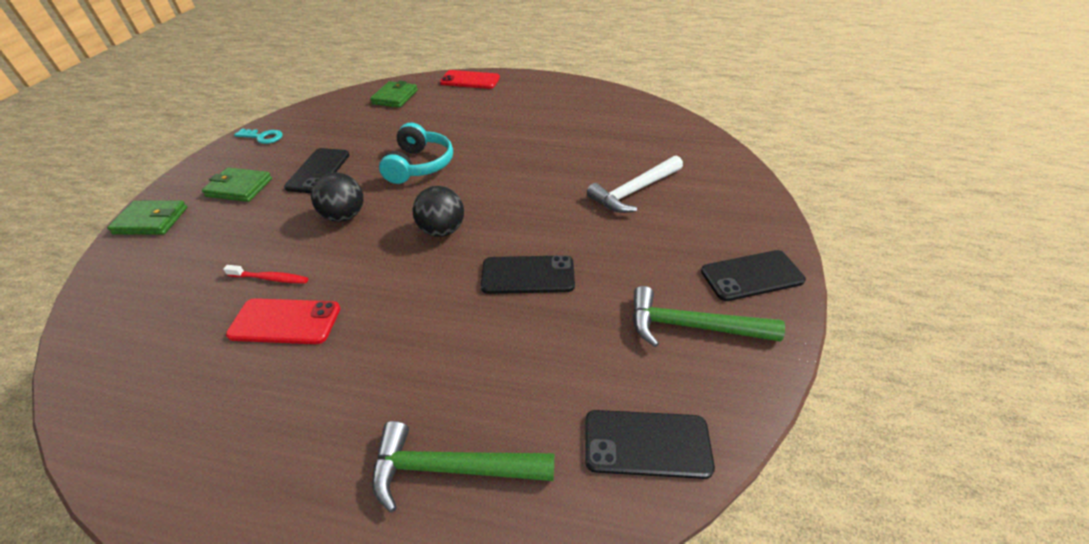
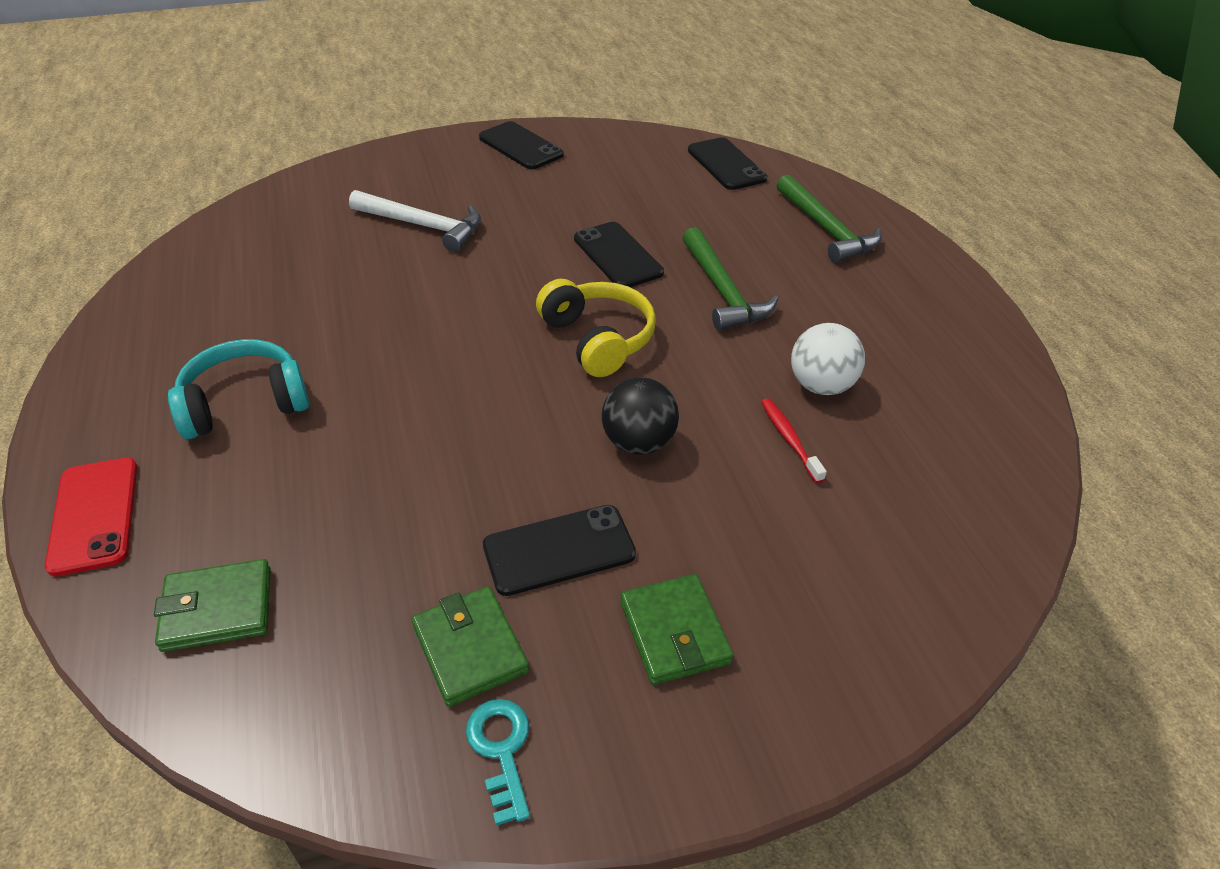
camera: 120 degrees left, 0 degrees up
green wallet [107,200,187,235] -> green wallet moved to [412,586,529,707]
red phone [226,298,340,344] -> white ball [791,323,865,395]
turquoise headphones [379,122,453,184] -> turquoise headphones moved to [168,339,309,439]
black ball [412,186,464,237] -> yellow headphones [536,279,656,377]
green hammer [633,286,785,347] -> green hammer moved to [682,227,778,331]

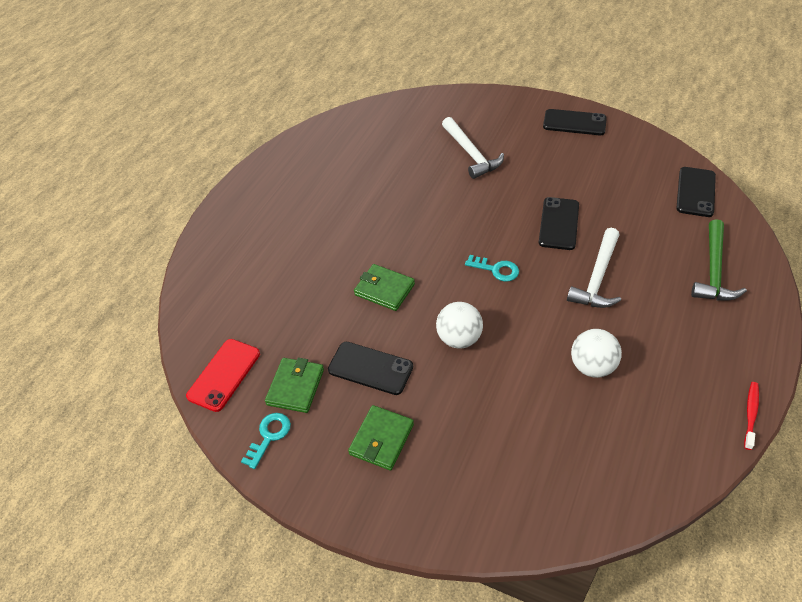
camera: 45 degrees right, 5 degrees up
red phone [45,458,137,576] -> red phone moved to [186,339,260,412]
green wallet [154,559,271,652] -> green wallet moved to [354,264,415,311]
turquoise headphones [168,339,309,439] -> none
black phone [479,121,564,170] -> black phone turned 75 degrees counterclockwise [543,109,607,135]
yellow headphones [536,279,656,377] -> turquoise key [465,255,519,282]
black ball [602,377,679,455] -> white ball [436,302,483,348]
green hammer [682,227,778,331] -> white hammer [567,228,621,308]
red toothbrush [761,398,827,483] -> red toothbrush moved to [744,382,759,450]

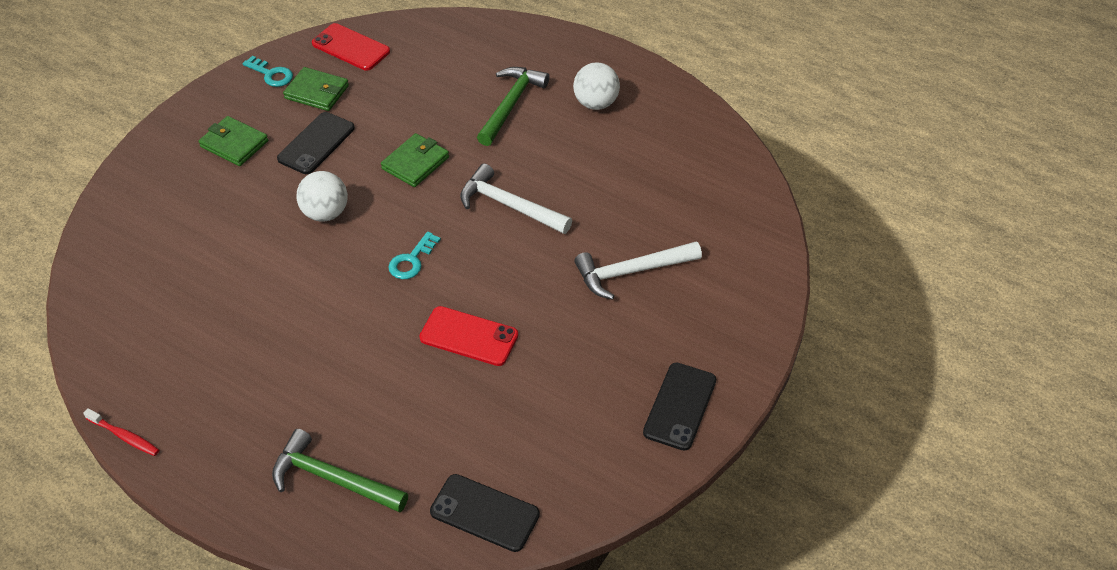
camera: 95 degrees right, 0 degrees up
black phone [539,197,579,250] -> red phone [419,306,518,366]
white hammer [567,228,621,308] -> white hammer moved to [460,164,572,234]
white ball [571,329,622,378] -> white ball moved to [573,63,620,110]
none -> green hammer [477,67,549,146]

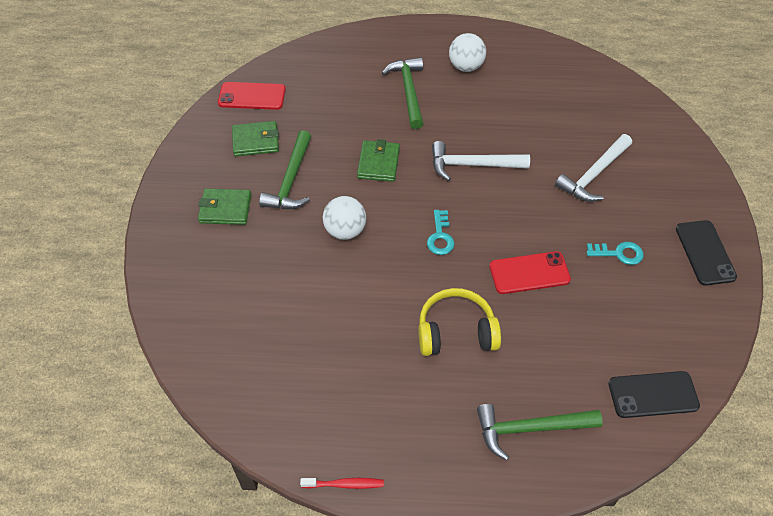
camera: 30 degrees left, 5 degrees up
turquoise key [242,56,293,87] -> turquoise key moved to [587,242,644,265]
black phone [277,112,355,174] -> green hammer [259,130,311,209]
none -> yellow headphones [418,288,501,356]

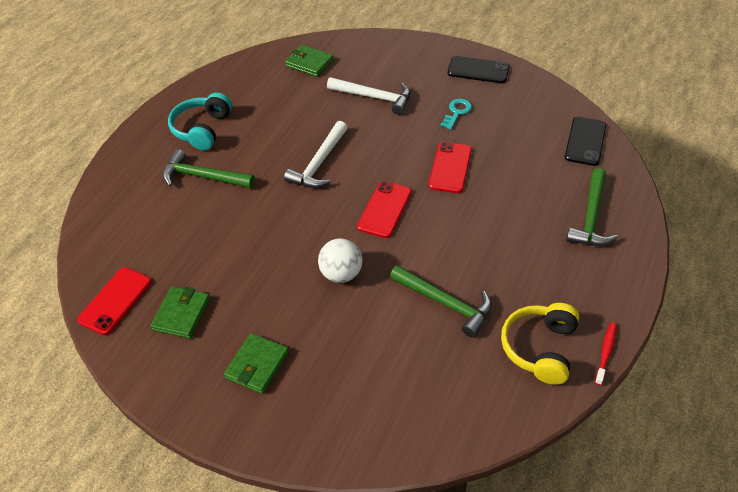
camera: 65 degrees left, 5 degrees down
green hammer [259,130,311,209] -> green hammer moved to [390,265,492,338]
green wallet [357,139,400,182] -> green wallet moved to [285,45,334,77]
yellow headphones [418,288,501,356] -> yellow headphones moved to [501,303,579,385]
turquoise key [427,210,455,255] -> red phone [357,181,412,238]
white ball [449,33,486,72] -> turquoise headphones [168,92,232,150]
white hammer [555,134,632,202] -> white hammer turned 45 degrees counterclockwise [327,77,410,115]

